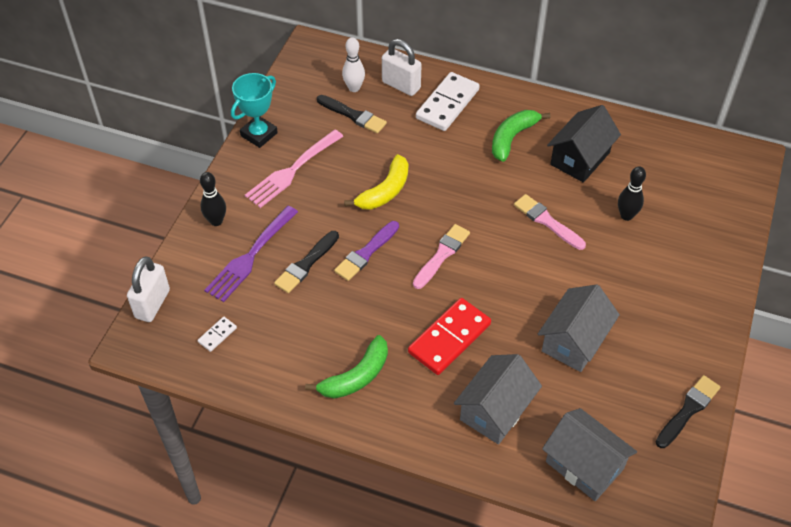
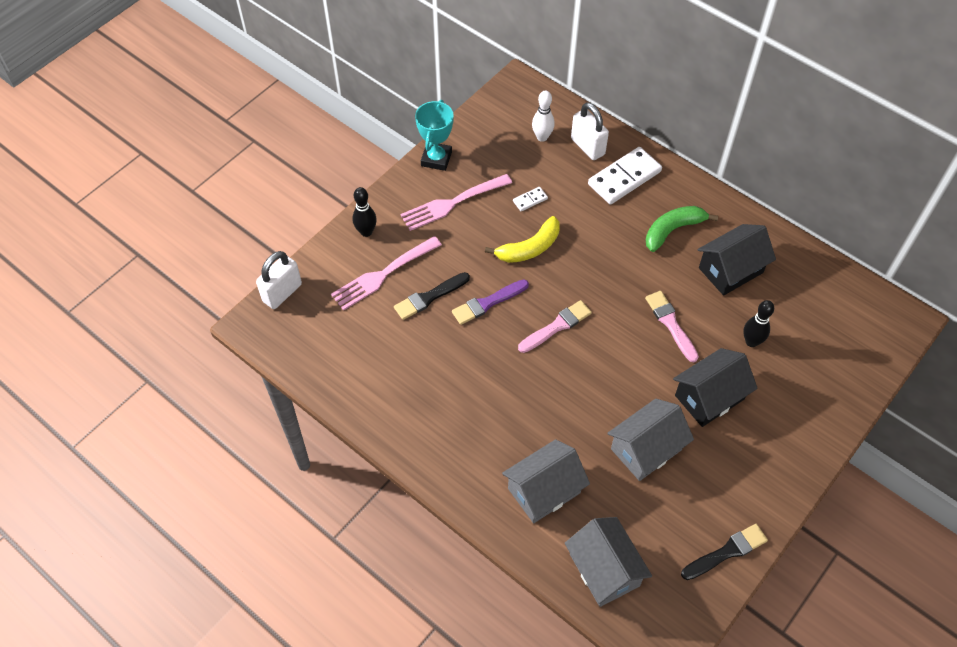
camera: 20 degrees right, 5 degrees up
white domino [198,317,237,352] -> white domino moved to [513,187,548,211]
purple fork [204,206,298,302] -> pink fork [331,236,442,311]
turquoise trophy [231,73,278,148] -> turquoise trophy turned 45 degrees counterclockwise [415,100,454,171]
green banana [305,335,388,399] -> none
black brush [317,95,387,133] -> none
red domino [408,298,491,375] -> none
none -> black house [673,348,758,427]

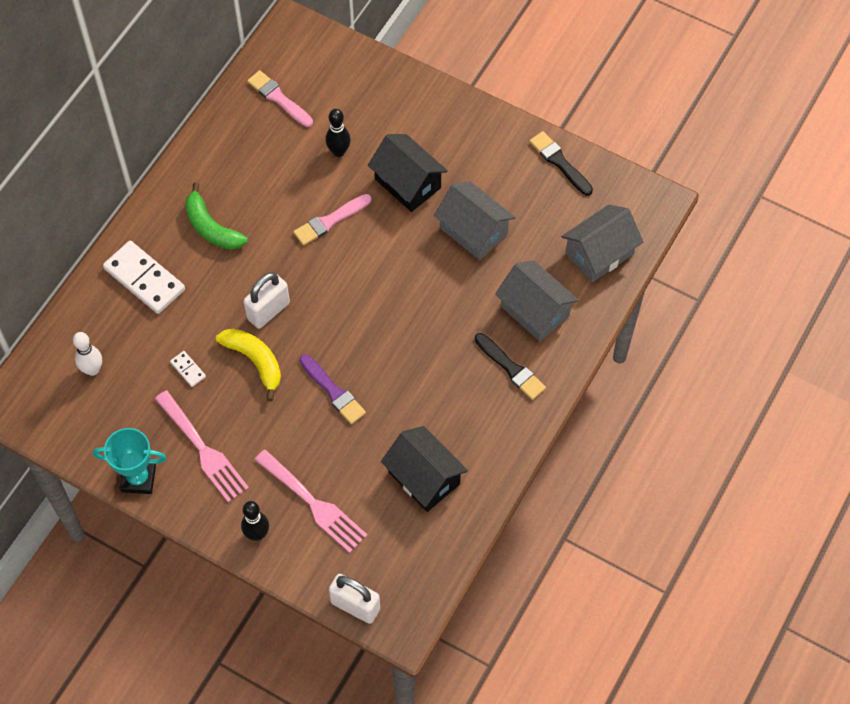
camera: 100 degrees left, 5 degrees up
black brush [394,272,470,320] -> black brush moved to [475,333,546,400]
pink brush [518,300,592,353] -> pink brush moved to [247,70,313,127]
white padlock [571,102,609,160] -> white padlock moved to [244,272,290,329]
black house [698,224,776,296] -> black house moved to [381,426,468,512]

